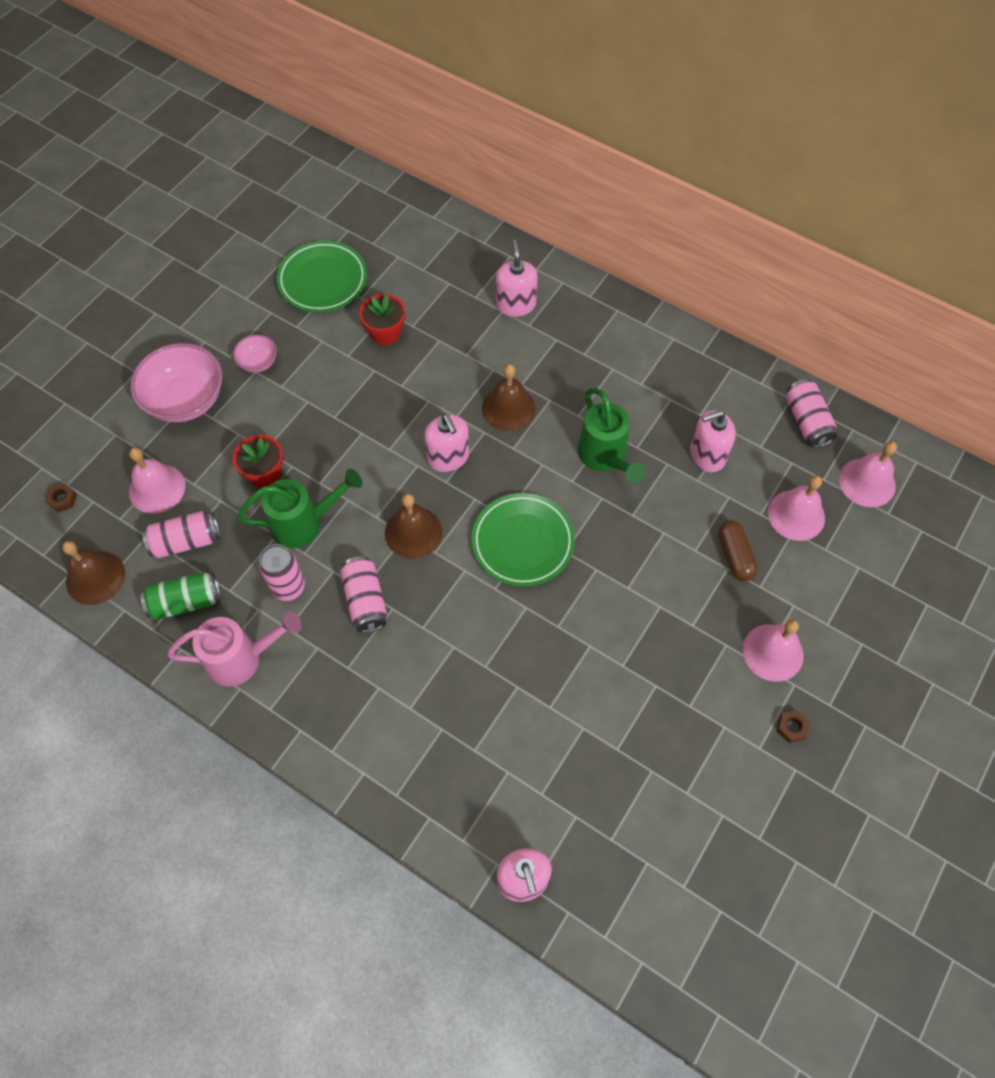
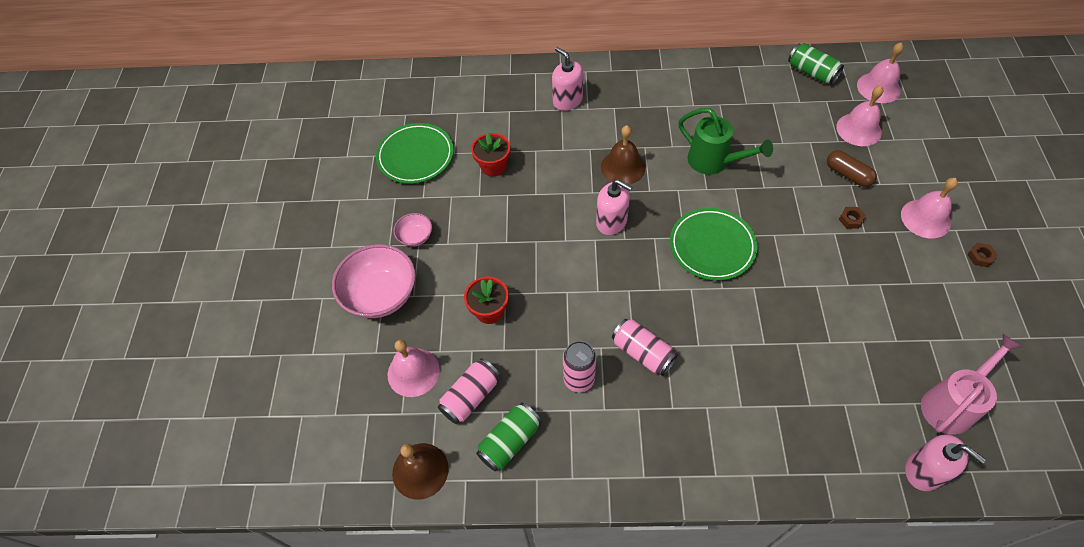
camera: 30 degrees left, 5 degrees down
brown nut [45,483,77,513] -> brown nut moved to [839,207,866,229]
pink watering can [167,611,302,687] -> pink watering can moved to [921,334,1022,435]
green watering can [237,469,362,548] -> none
brown bell [385,494,442,559] -> none
pink soap dispenser [690,410,736,472] -> none
pink can [786,379,837,448] -> green can [788,43,844,84]

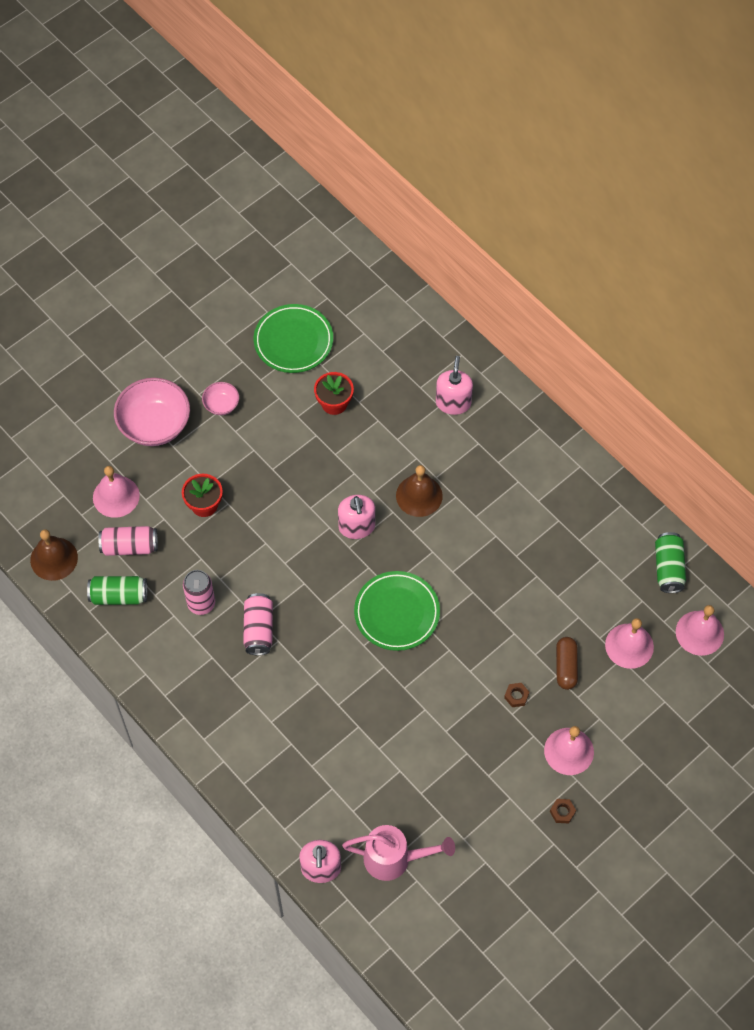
camera: 45 degrees right, 5 degrees up
green watering can [678,108,773,175] -> none

